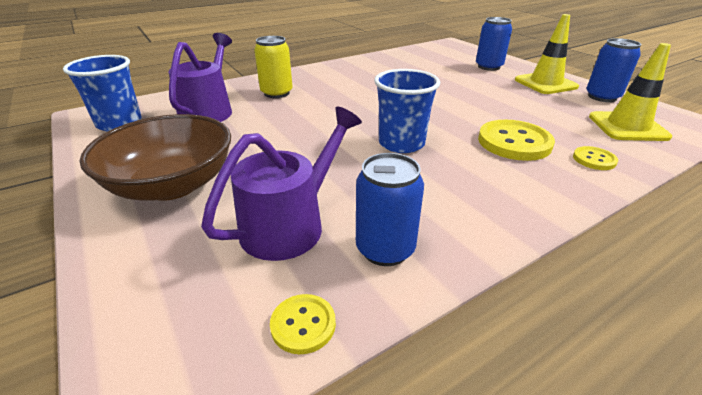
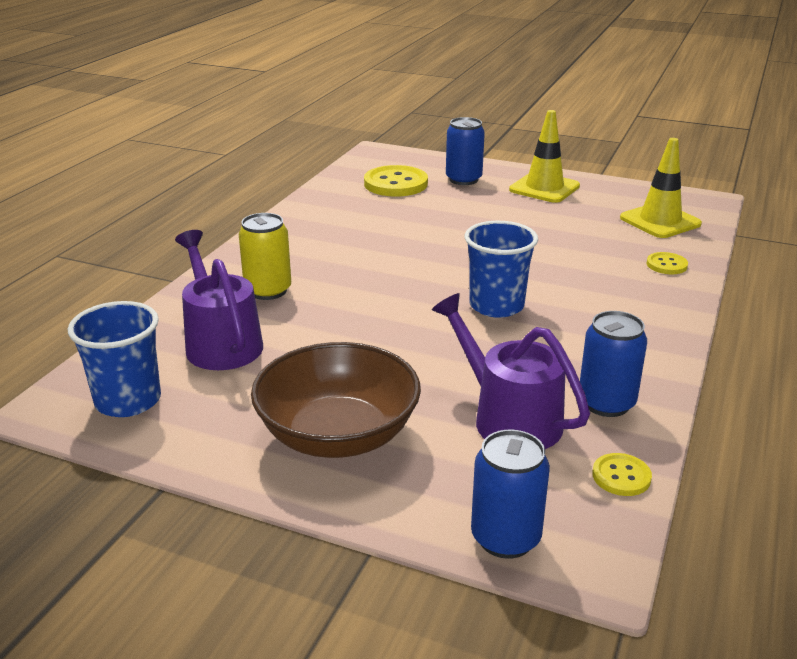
camera: 35 degrees left, 5 degrees down
purple watering can [201,107,362,261] -> purple watering can turned 45 degrees counterclockwise [432,293,590,449]
yellow button [478,120,555,161] -> yellow button moved to [364,165,428,197]
blue can [586,38,641,102] -> blue can moved to [471,430,550,559]

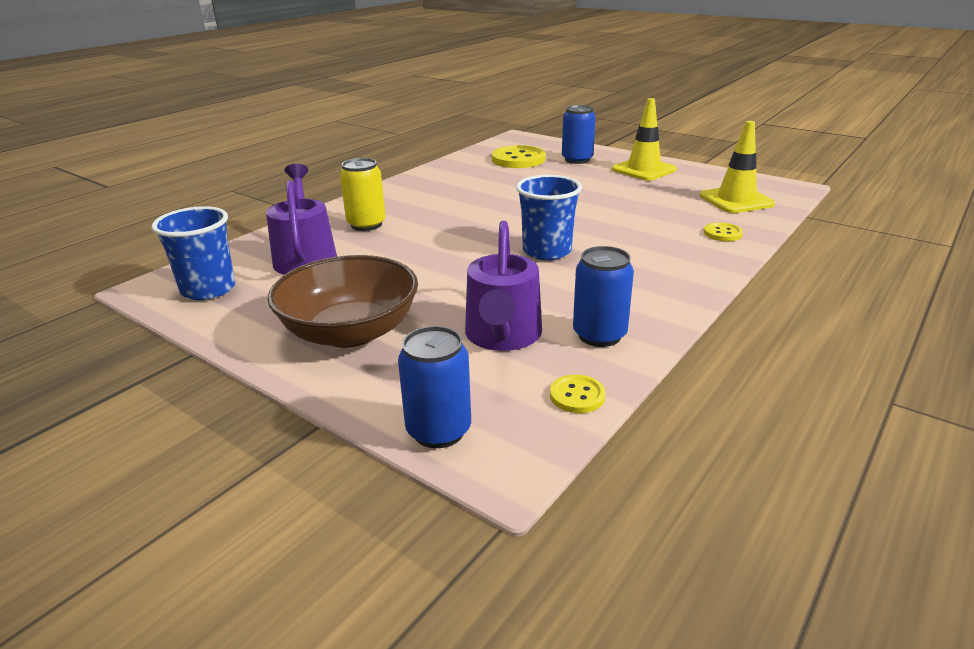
camera: 15 degrees right, 0 degrees up
purple watering can [432,293,590,449] -> purple watering can turned 150 degrees counterclockwise [465,221,542,351]

